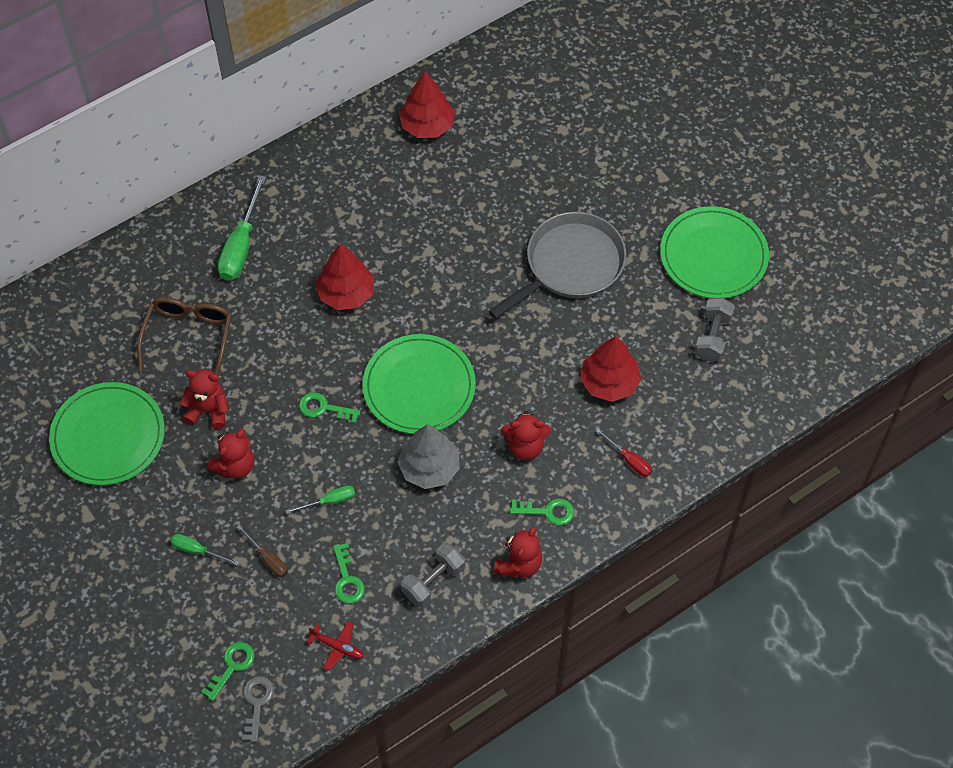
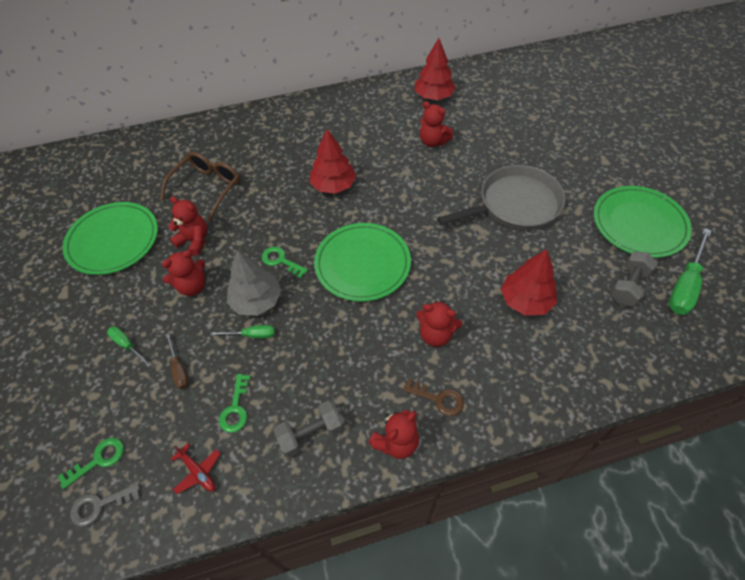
camera: 20 degrees right, 5 degrees down
green screwdriver [218,175,266,281] -> green screwdriver moved to [669,228,711,315]
grey key [242,676,274,742] -> grey key turned 135 degrees counterclockwise [70,484,140,527]
grey tree [398,424,460,489] -> grey tree moved to [227,250,281,316]
green key [510,499,574,525] -> brown key [403,378,464,416]
red screwdriver [596,429,652,477] -> none
none -> red teddy bear [420,101,453,147]

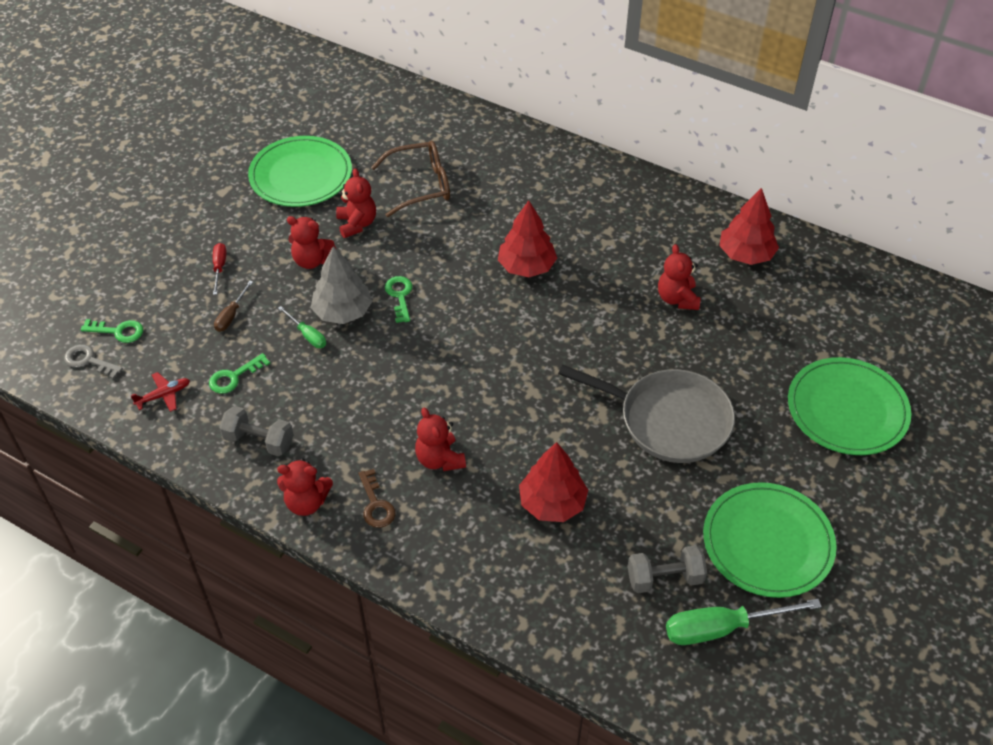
camera: 45 degrees right, 5 degrees down
green screwdriver [107,326,152,367] -> red screwdriver [213,243,227,295]
red plane [171,443,221,494] -> red plane turned 120 degrees counterclockwise [131,372,190,412]
green plate [314,223,411,302] -> green plate moved to [788,357,911,455]

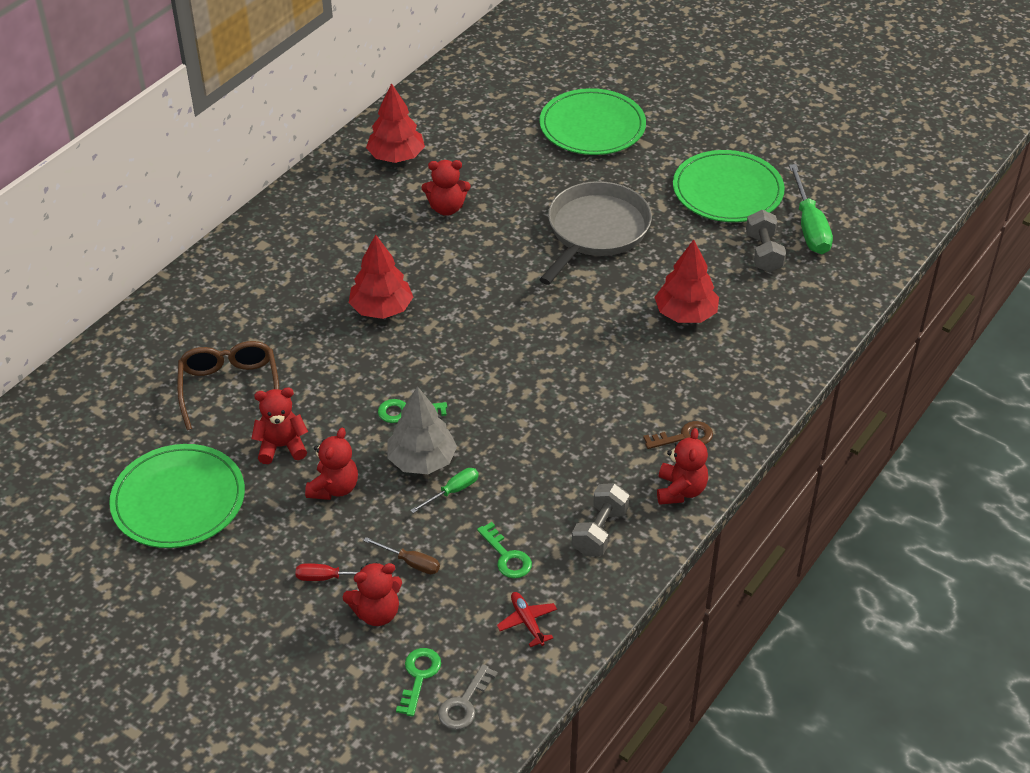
camera: 85 degrees left, 5 degrees down
red teddy bear [415,408,466,471] -> red teddy bear moved to [343,562,402,626]

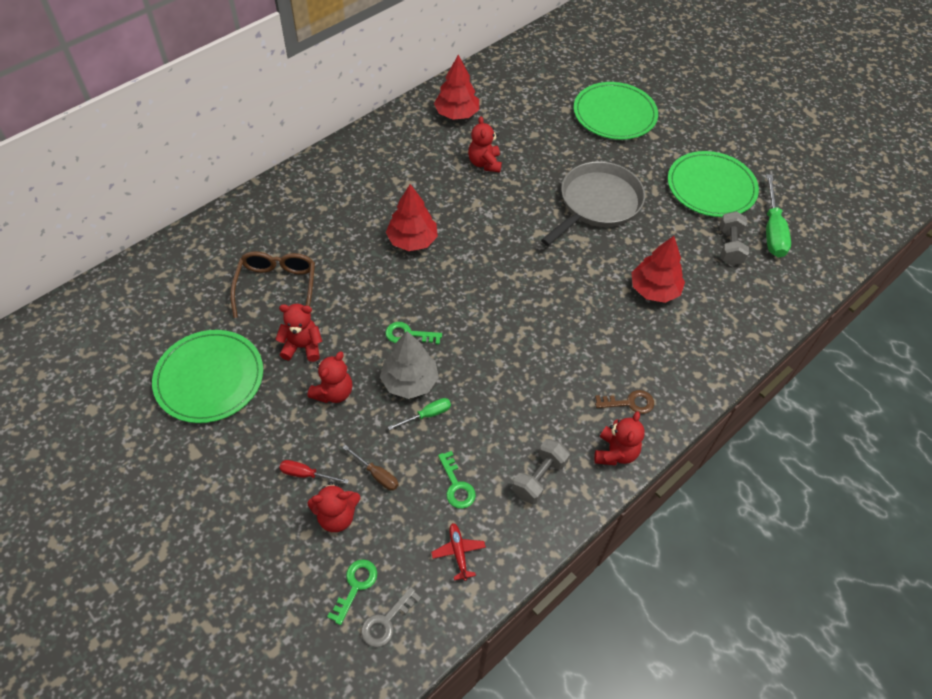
camera: 10 degrees right, 10 degrees up
red teddy bear [422,160,471,216] -> red teddy bear turned 75 degrees clockwise [468,116,502,172]

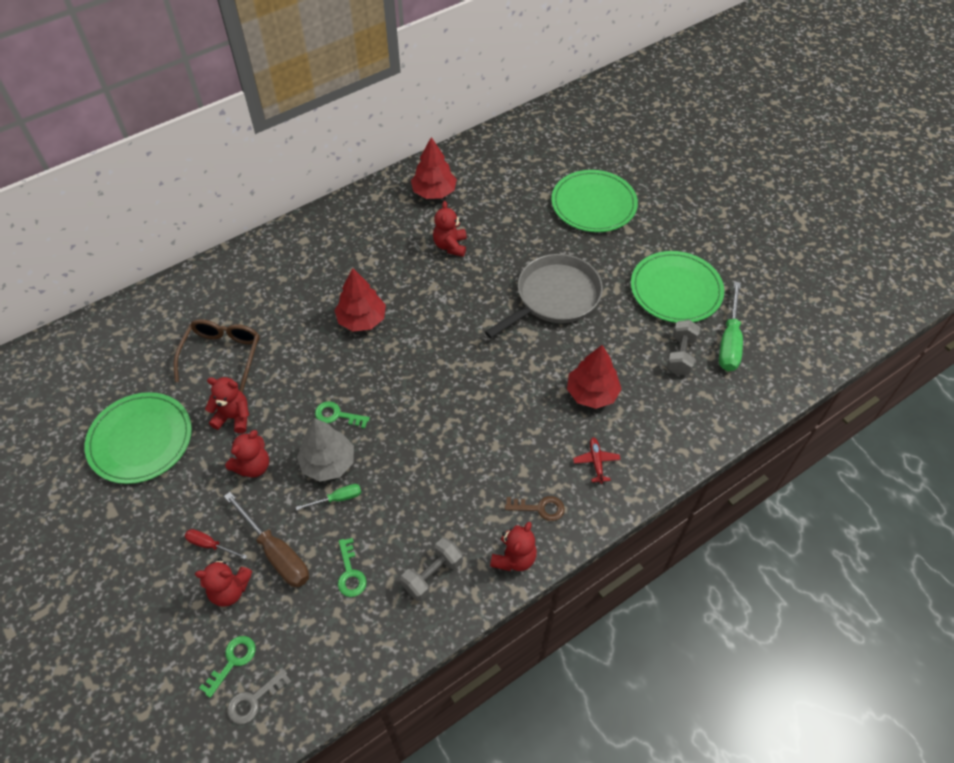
camera: 10 degrees right, 0 degrees up
brown screwdriver [343,445,398,491] -> brown screwdriver [224,492,309,587], size x1.89
red plane [431,523,486,581] -> red plane moved to [573,437,621,484]

